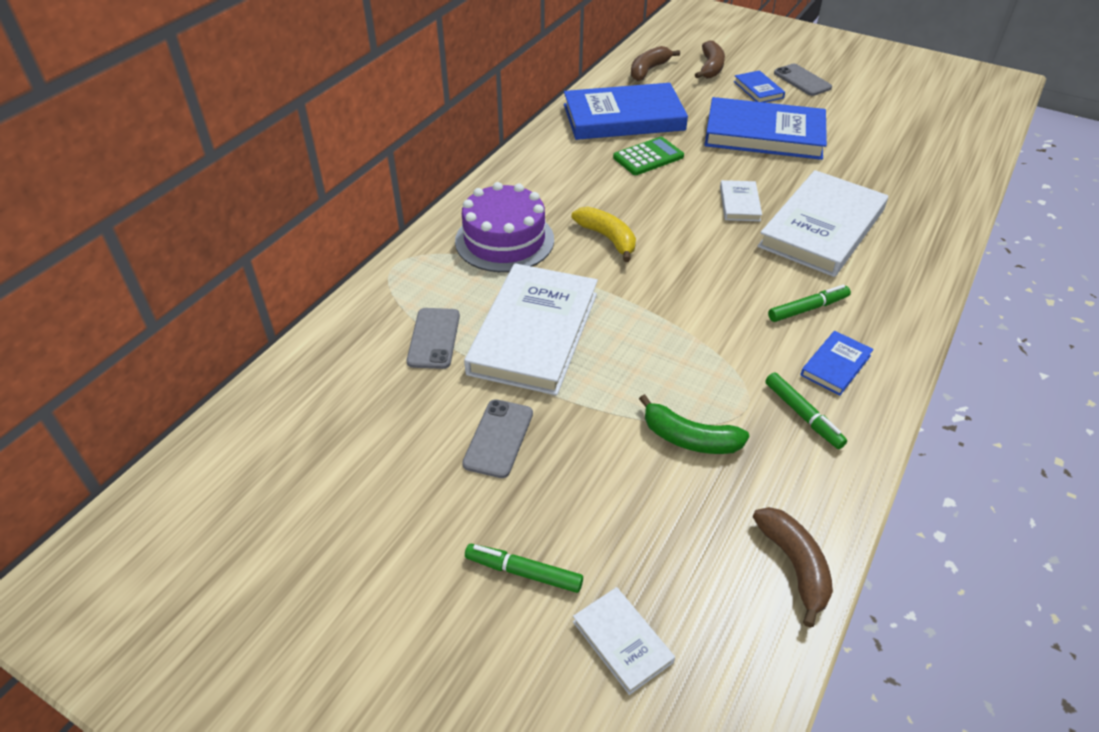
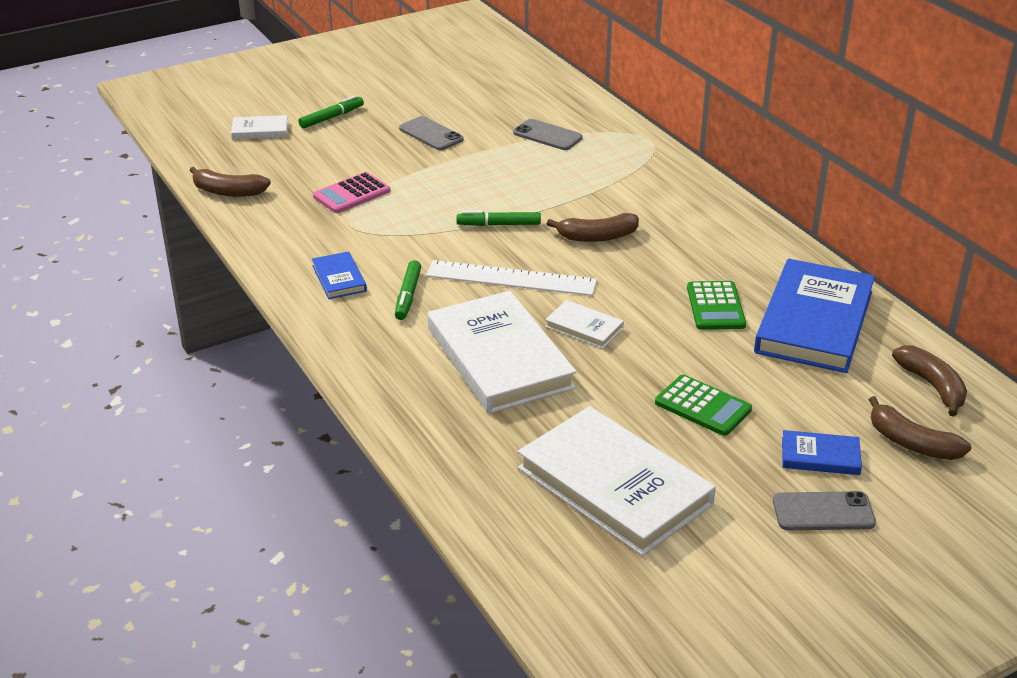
camera: 120 degrees right, 10 degrees down
purple cake [455,182,554,272] -> none
white book [464,263,598,395] -> white book moved to [518,406,716,556]
yellow banana [572,206,636,262] -> brown banana [547,213,639,242]
green banana [639,394,749,454] -> pink calculator [313,172,391,213]
blue book [704,97,827,160] -> green calculator [655,375,752,436]
green marker [765,373,847,449] -> green marker moved to [456,211,541,226]
none -> white ruler [426,260,597,296]

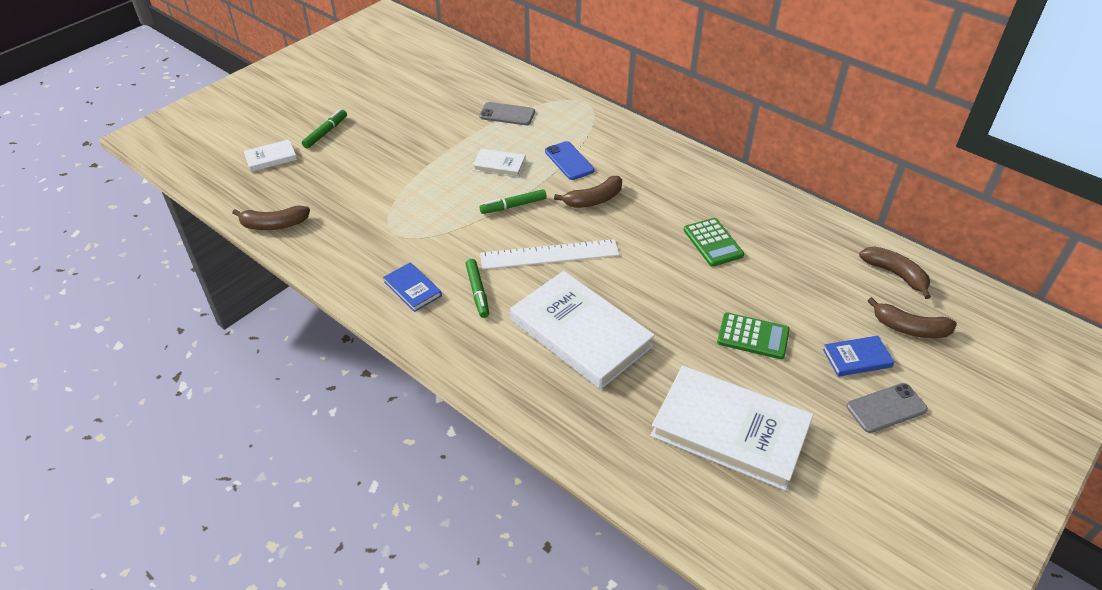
camera: 20 degrees left, 10 degrees up
pink calculator [313,172,391,213] -> none
grey phone [399,116,464,150] -> none
white book [545,300,624,349] -> white book moved to [473,149,526,177]
blue book [754,259,875,373] -> none
none -> blue phone [545,141,594,180]

